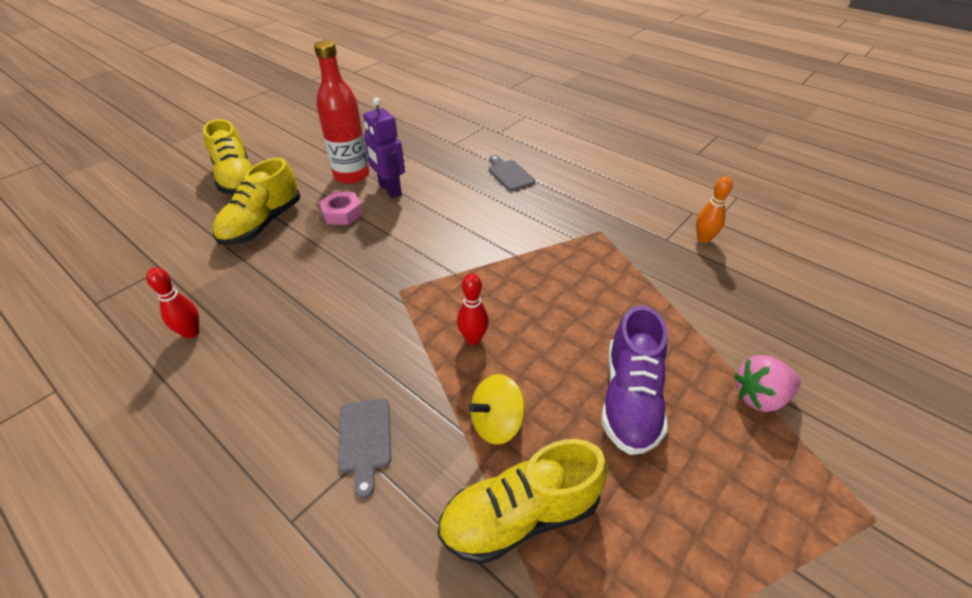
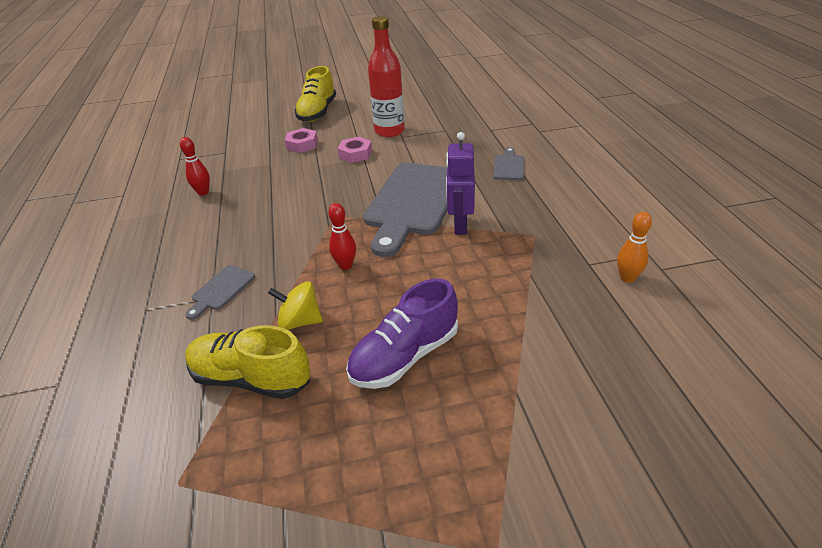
camera: 40 degrees right, 5 degrees down
yellow shoe [213,158,300,245] -> pink nut [285,128,318,153]
purple robot [363,97,405,198] -> purple robot moved to [446,132,475,235]
pink strawberry [734,355,801,412] -> none
none -> grey cutting board [363,163,447,257]

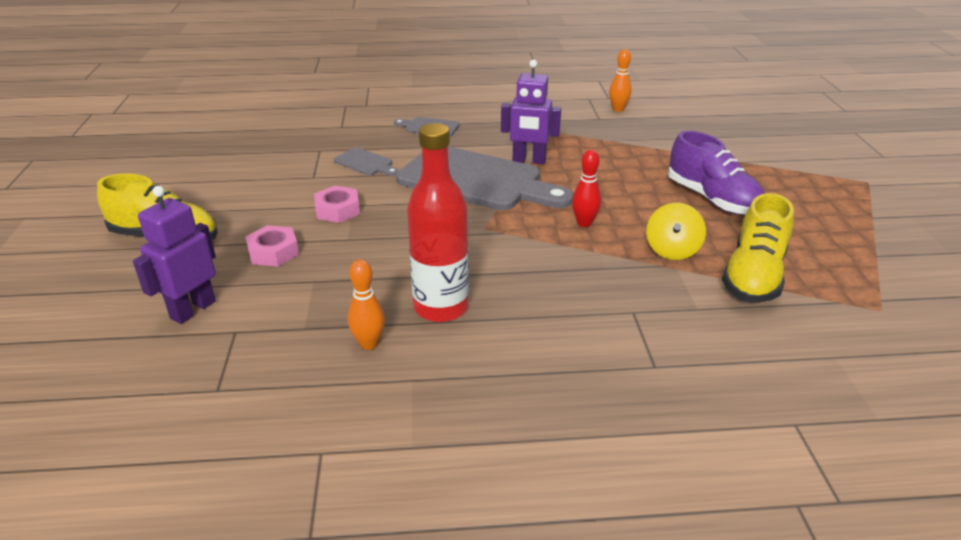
camera: 85 degrees left, 5 degrees down
red bowling pin [180,137,210,196] -> orange bowling pin [348,259,385,350]
grey cutting board [185,265,255,320] -> grey cutting board moved to [334,148,399,176]
red bottle [368,16,405,137] -> red bottle moved to [407,123,469,322]
none -> purple robot [133,186,216,324]

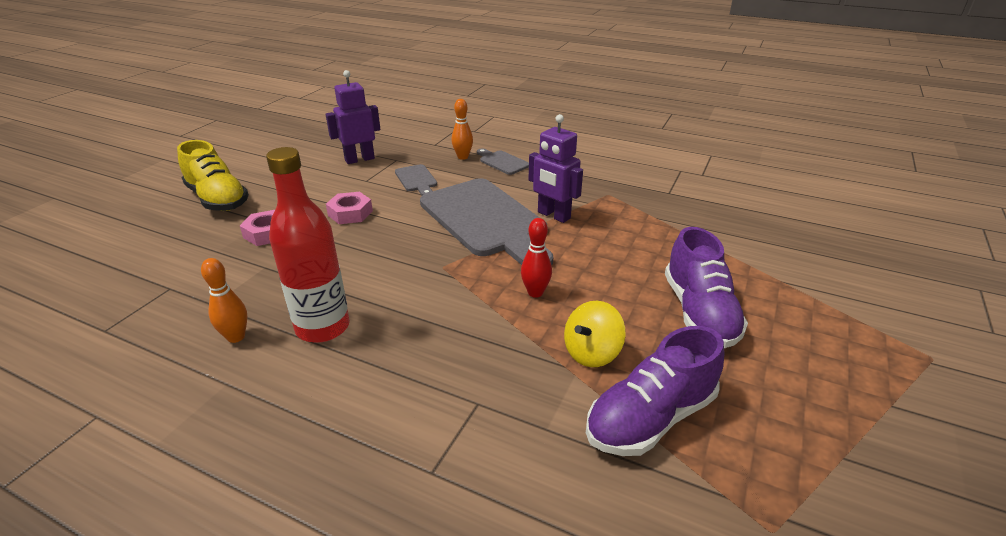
camera: 30 degrees right, 0 degrees up
purple robot [133,186,216,324] -> purple robot moved to [325,70,380,164]
orange bowling pin [609,49,632,112] -> orange bowling pin moved to [452,99,473,160]
yellow shoe [722,193,794,303] -> purple shoe [586,326,725,456]

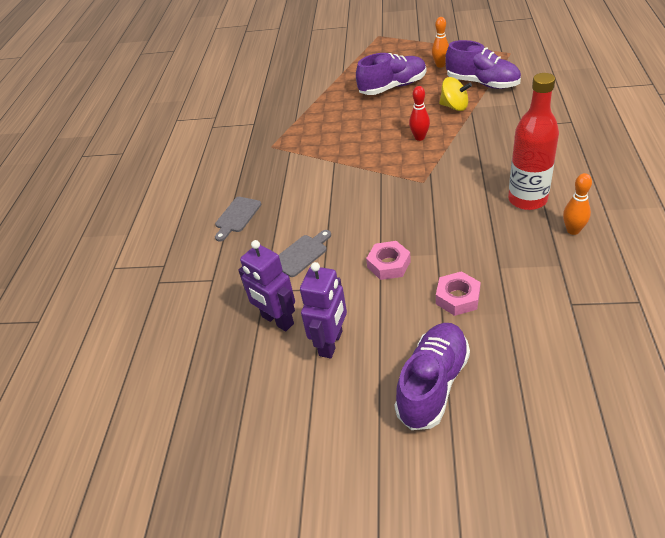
camera: 105 degrees left, 10 degrees up
yellow shoe [177,140,249,211] -> purple shoe [395,323,470,430]
grey cutting board [420,178,553,265] -> none
orange bowling pin [452,99,473,160] -> orange bowling pin moved to [432,17,449,68]
purple robot [528,114,583,223] -> purple robot moved to [300,262,347,358]

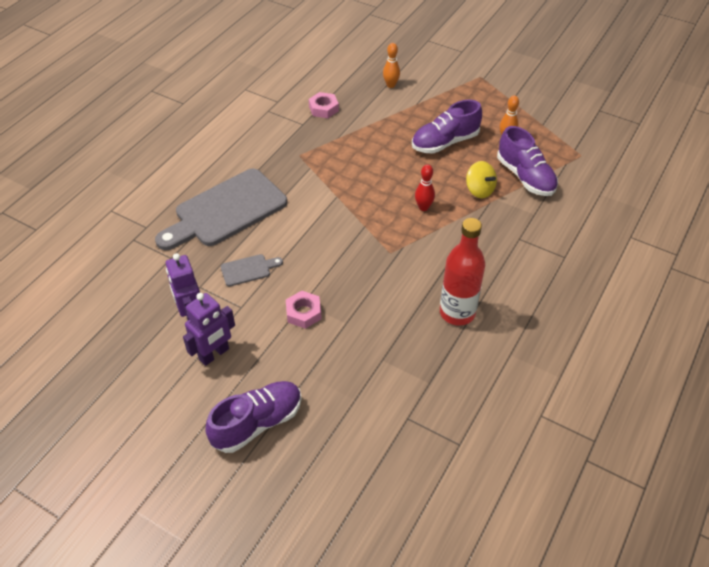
camera: 20 degrees right, 5 degrees up
grey cutting board [215,197,261,241] -> grey cutting board [155,169,287,250], size x2.34
purple shoe [356,53,426,95] -> purple shoe turned 150 degrees clockwise [412,100,482,153]
pink nut [436,271,481,316] -> pink nut moved to [309,92,339,118]
orange bowling pin [563,173,592,235] -> orange bowling pin moved to [383,43,400,88]

